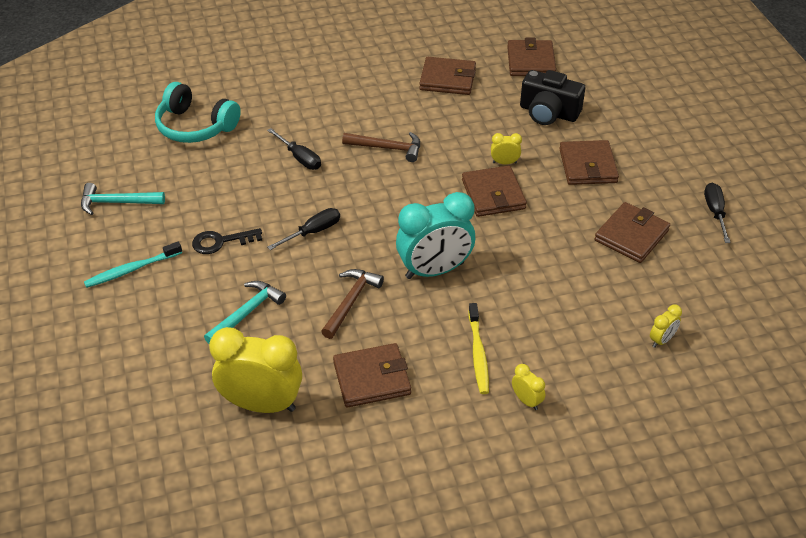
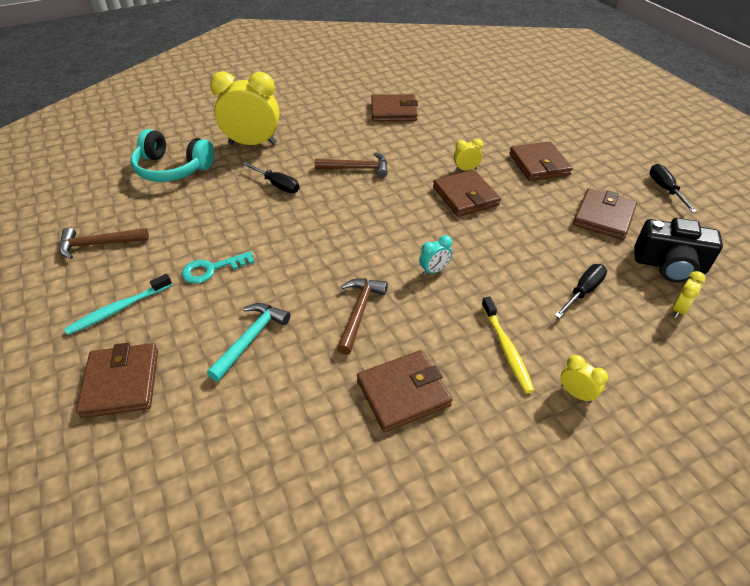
camera: 10 degrees left, 0 degrees up
turquoise hammer [81,183,165,215] -> brown hammer [59,227,149,259]
black key [192,228,262,254] -> turquoise key [182,251,255,284]
yellow clock [209,327,302,413] -> yellow clock moved to [210,71,280,145]
black screwdriver [268,208,340,250] -> black screwdriver moved to [554,264,607,318]
turquoise clock [396,192,475,279] -> turquoise clock [419,235,452,275], size x0.43
brown wallet [507,38,556,76] -> brown wallet moved to [76,343,158,418]
black camera [520,70,585,125] -> black camera moved to [634,218,723,283]

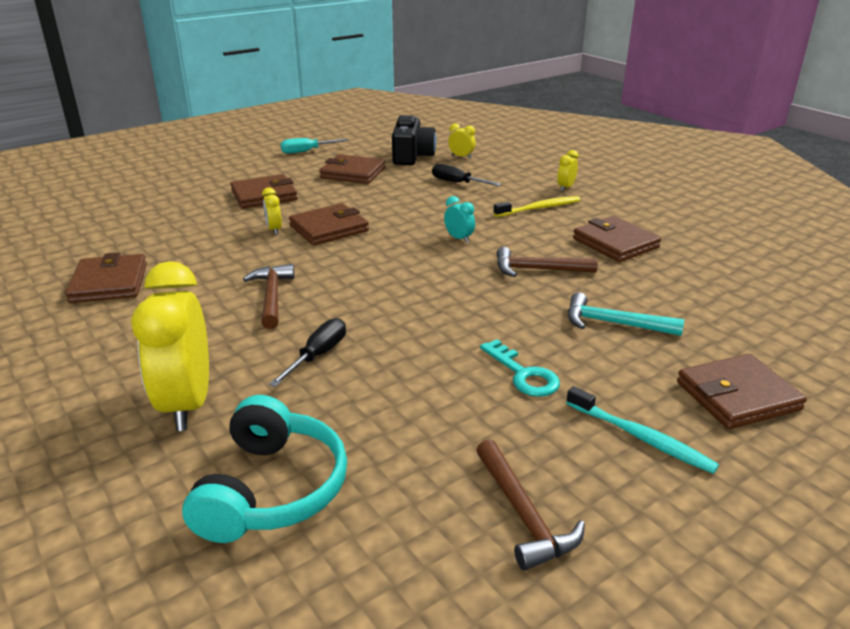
camera: 100 degrees left, 15 degrees down
black screwdriver [650,164,697,213] -> turquoise screwdriver [281,138,349,154]

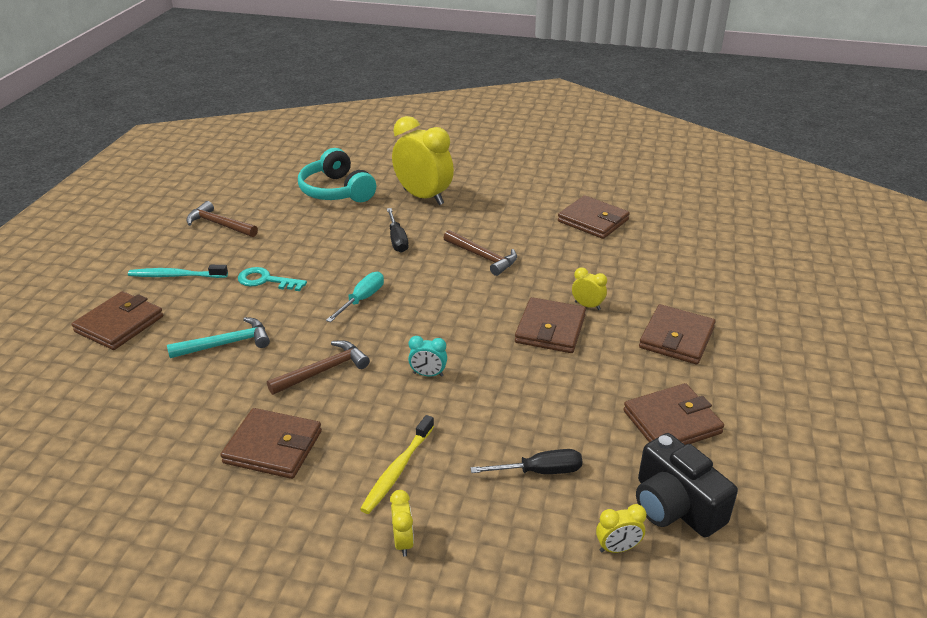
camera: 140 degrees right, 5 degrees up
turquoise screwdriver [281,138,349,154] -> turquoise screwdriver moved to [326,272,384,322]

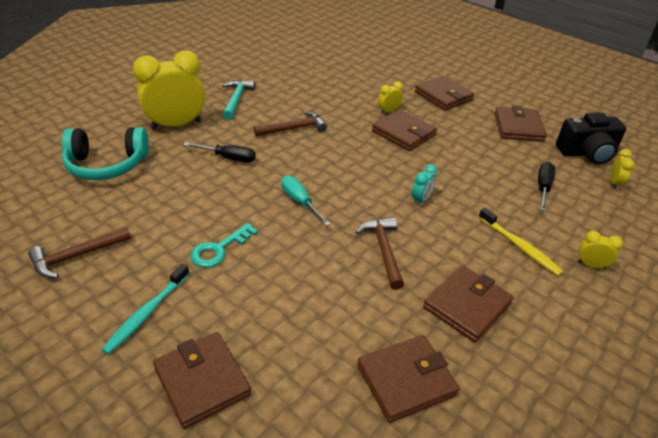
camera: 65 degrees left, 5 degrees up
turquoise hammer [167,317,270,358] -> turquoise hammer moved to [222,80,255,120]
brown wallet [558,195,630,239] -> brown wallet moved to [357,335,460,423]

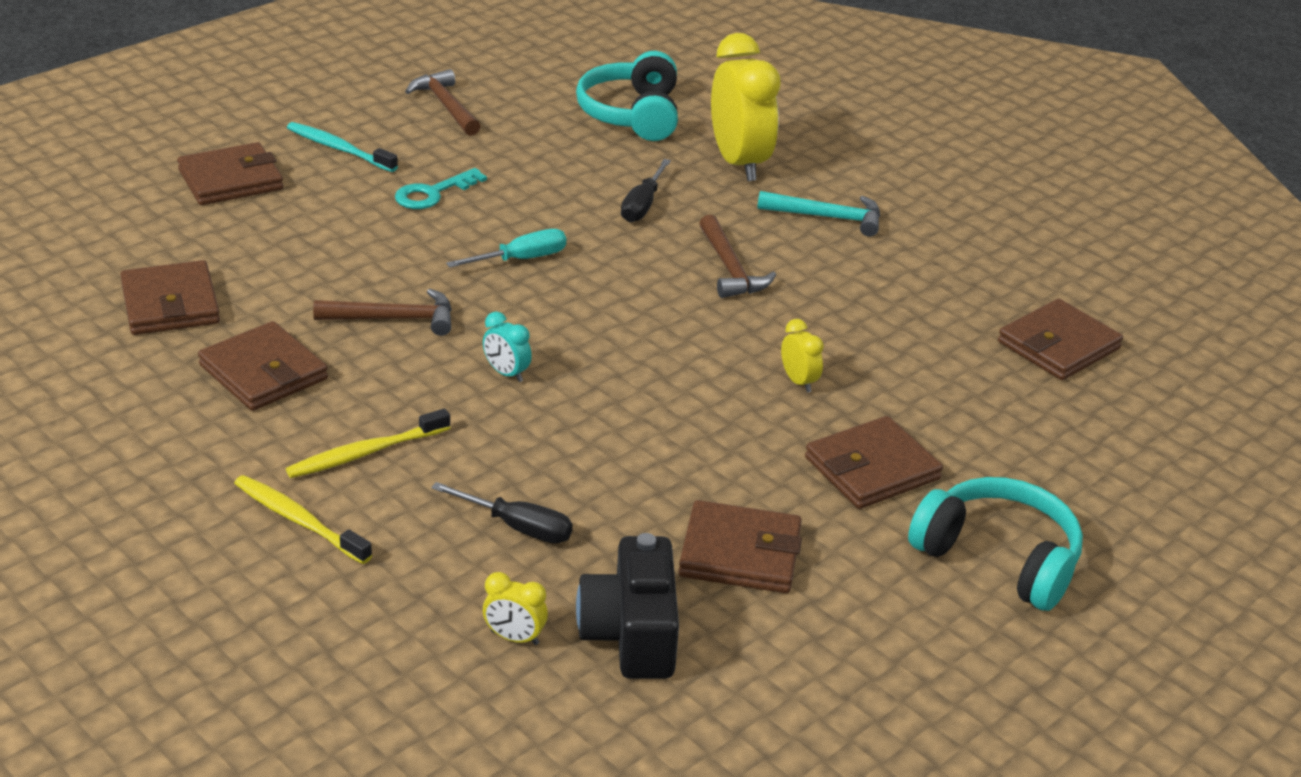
camera: 95 degrees right, 5 degrees down
turquoise key [190,223,258,268] -> turquoise key turned 90 degrees counterclockwise [395,168,487,209]
brown wallet [372,109,437,151] -> brown wallet moved to [998,299,1123,380]
yellow clock [577,231,623,269] -> yellow toothbrush [234,475,372,564]
none -> turquoise headphones [908,477,1083,611]

